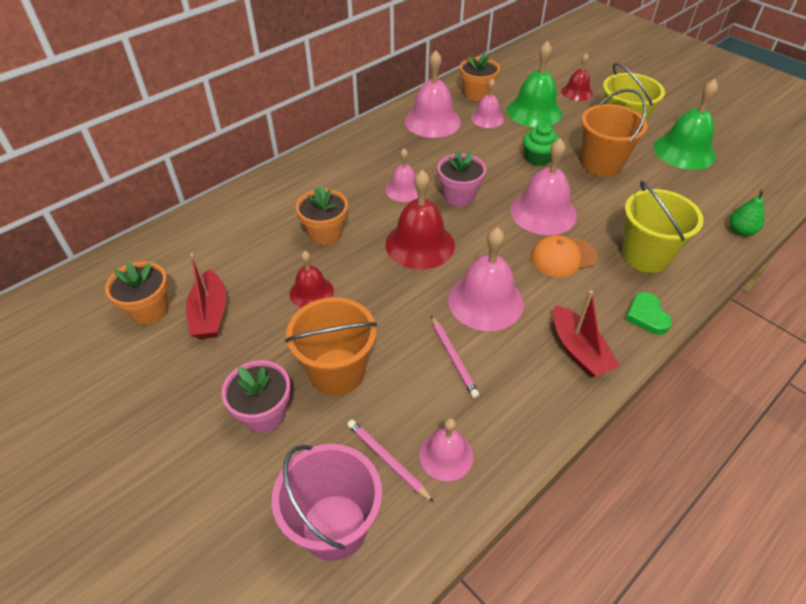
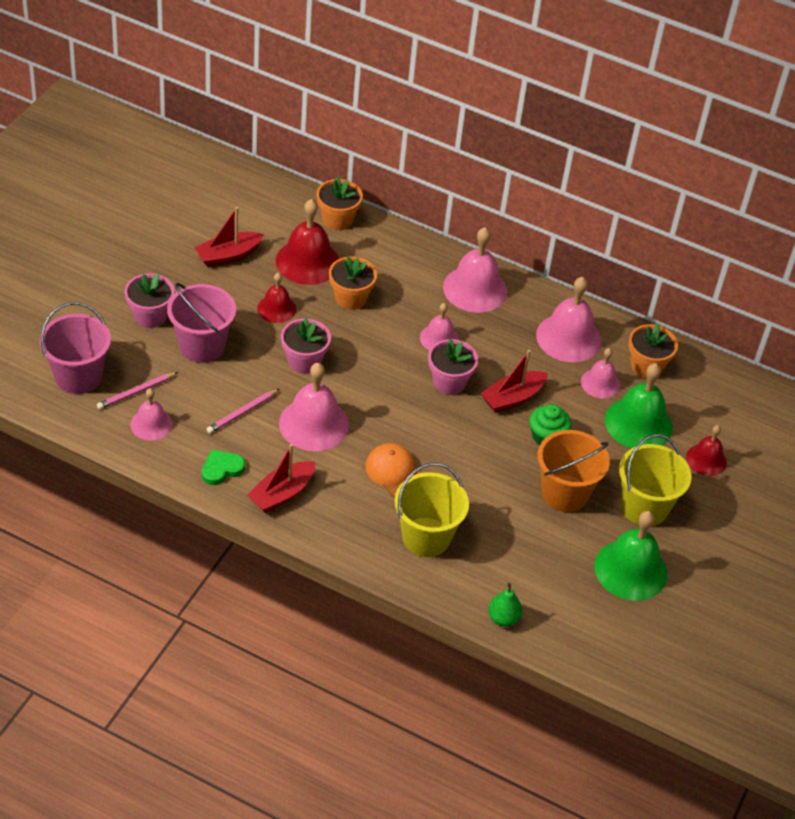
camera: 65 degrees right, 0 degrees up
orange flower pot [105,261,169,325] -> orange flower pot moved to [317,177,363,230]
orange bucket [285,297,377,396] -> pink bucket [167,283,236,363]
pink pencil [347,419,434,502] -> pink pencil turned 150 degrees counterclockwise [97,372,178,409]
red bell [385,170,455,270] -> red bell moved to [276,199,339,285]
pink bell [510,138,577,235] -> pink bell moved to [443,227,507,313]
green heart [625,292,672,335] -> green heart moved to [202,450,245,485]
none -> pink flower pot [281,317,331,374]
none -> red boat [481,350,548,413]

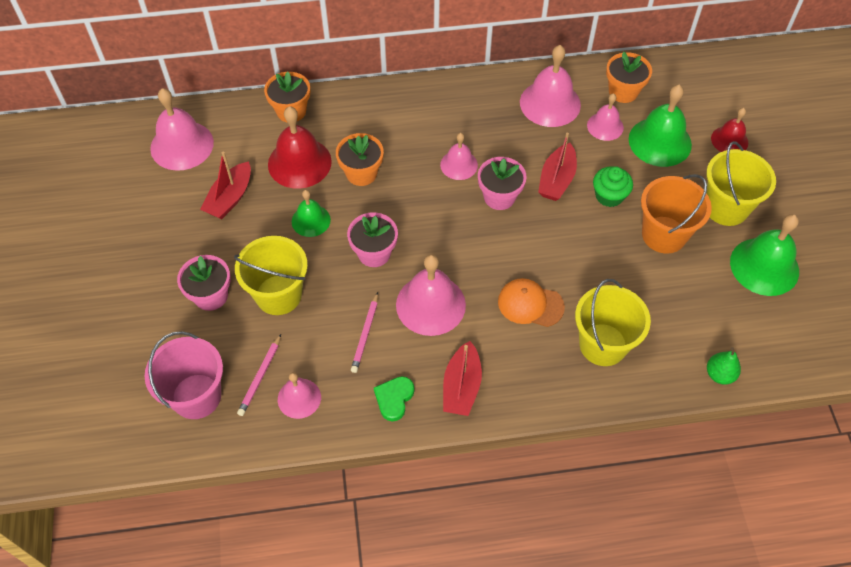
camera: 30 degrees left, 10 degrees up
pink bucket [167,283,236,363] -> yellow bucket [234,236,308,315]
red bell [257,273,296,323] -> green bell [292,190,331,237]
pink bell [443,227,507,313] -> pink bell moved to [150,88,214,171]

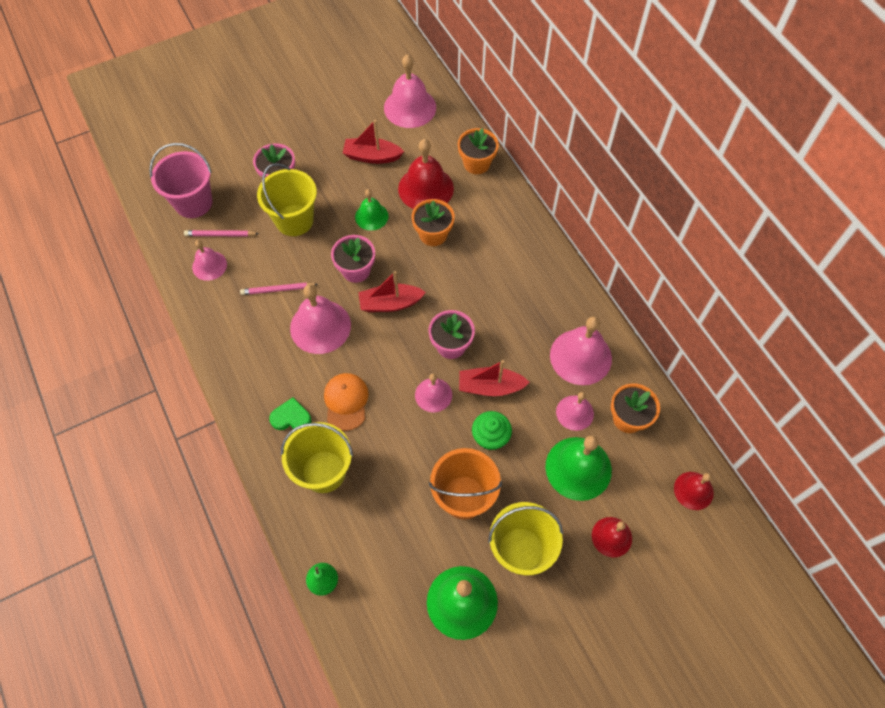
camera: 70 degrees right, 5 degrees up
green heart [374,376,414,421] -> green heart moved to [269,398,311,430]
pink bell [440,133,478,180] -> pink bell moved to [415,373,452,412]
red boat [443,341,482,416] -> red boat moved to [358,271,426,312]
none -> red bell [674,472,714,510]

